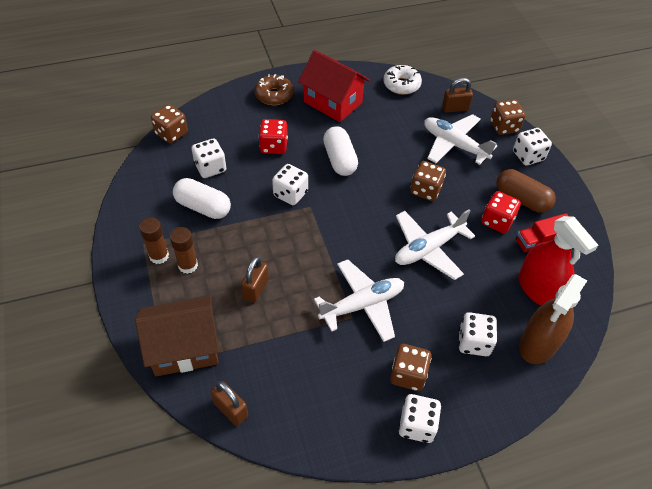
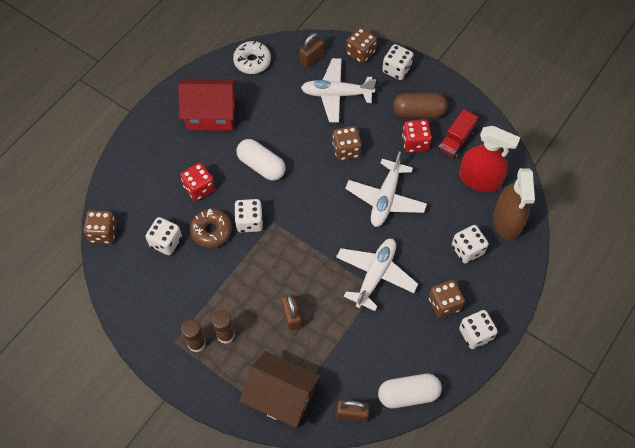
camera: 35 degrees left, 10 degrees up
brown house [135,296,220,376] -> brown house turned 75 degrees clockwise [240,351,321,428]
white capsule [173,178,231,219] -> white capsule moved to [378,374,442,408]
brown donut [254,74,293,105] -> brown donut moved to [190,209,232,248]

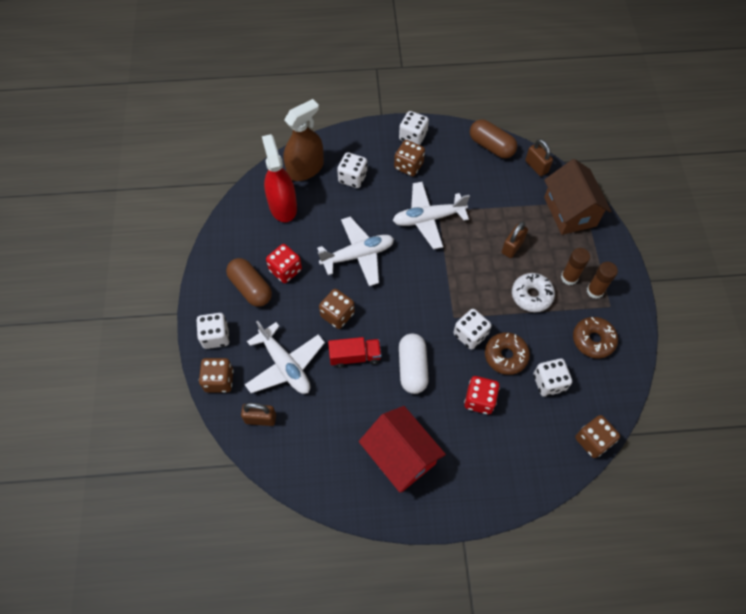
camera: 130 degrees left, 0 degrees up
white donut [233,41,271,74] -> white donut moved to [512,273,555,312]
white capsule [378,374,442,408] -> brown capsule [470,119,517,158]
red truck [438,109,478,159] -> red truck moved to [328,337,381,368]
none -> brown donut [573,317,618,358]

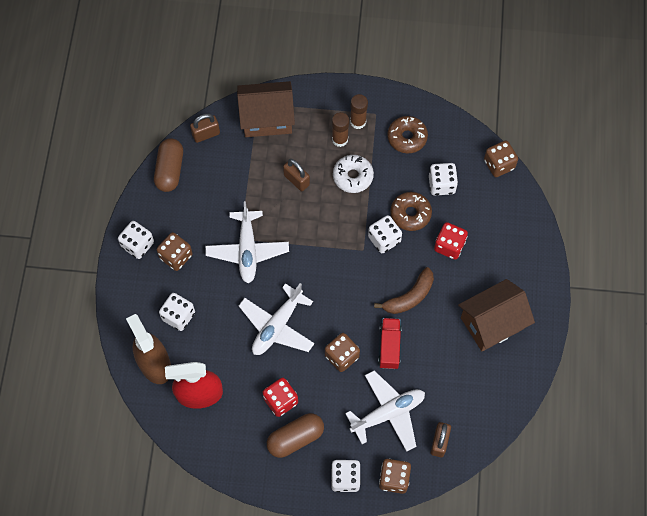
camera: 80 degrees left, 5 degrees up
white plane [317,217,394,286] -> white plane turned 135 degrees counterclockwise [239,283,315,355]
red house [359,406,446,492] -> brown house [458,279,535,351]
white capsule [399,333,429,394] -> brown banana [374,267,434,314]
brown capsule [470,119,517,158] -> brown capsule turned 45 degrees counterclockwise [154,138,183,192]

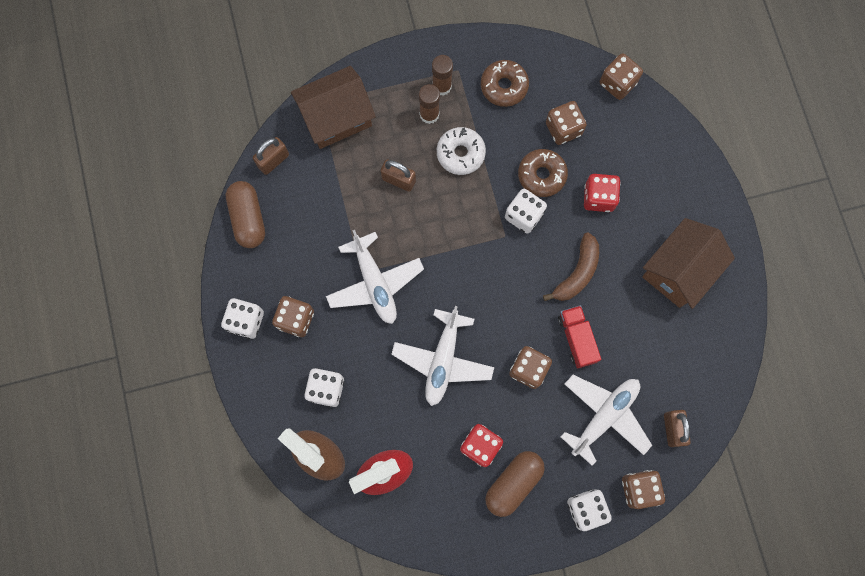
camera: 20 degrees left, 10 degrees up
white dice [429,163,458,196] -> brown dice [546,101,587,145]

